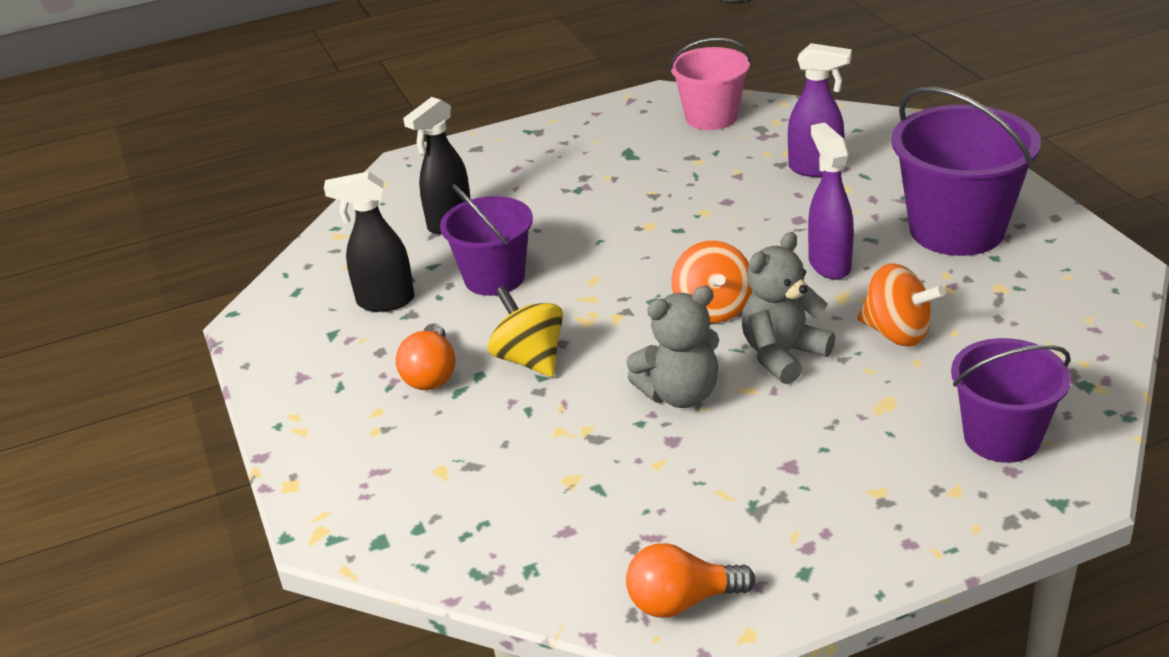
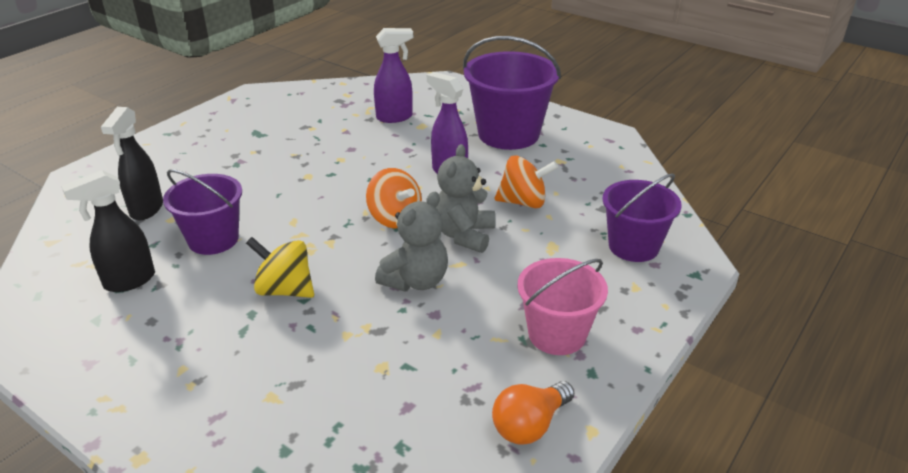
camera: 35 degrees left, 0 degrees up
orange light bulb [396,323,455,390] -> none
pink bucket [669,38,751,130] -> pink bucket moved to [517,258,608,355]

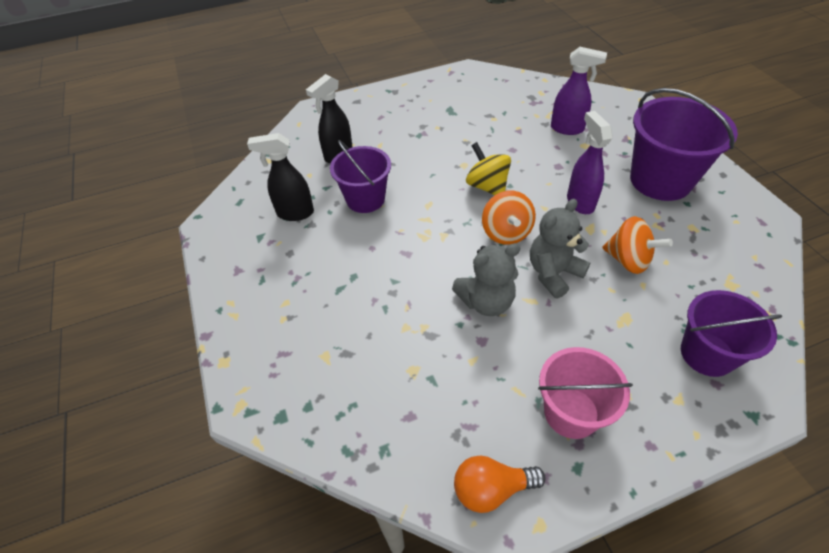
camera: 35 degrees right, 15 degrees up
yellow spinning top [246,237,314,298] -> yellow spinning top moved to [466,142,511,195]

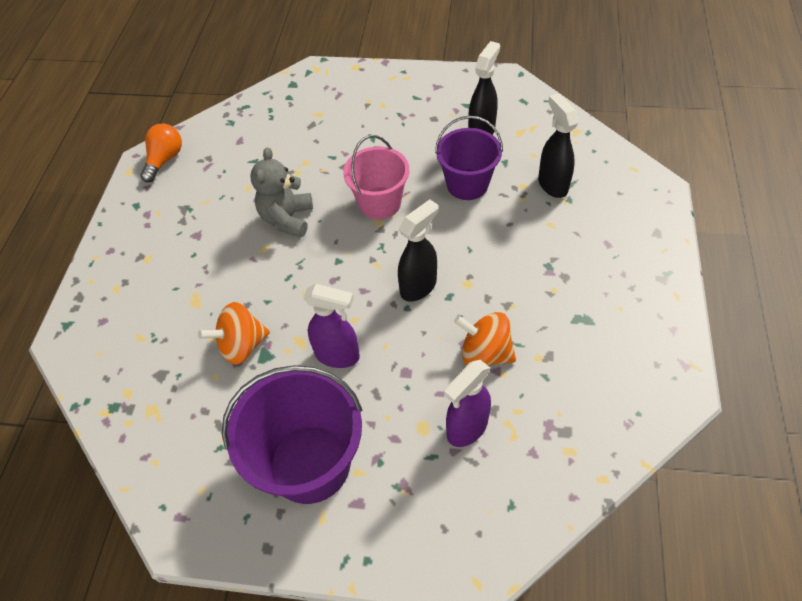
camera: 120 degrees right, 5 degrees up
yellow spinning top [466,142,511,195] -> black spray bottle [398,199,439,302]
orange spinning top [482,191,536,245] -> orange spinning top moved to [454,312,516,365]
grey teddy bear [530,199,590,298] -> none
pink bucket [538,347,633,439] -> pink bucket moved to [343,135,409,220]
purple bucket [681,290,782,377] -> none

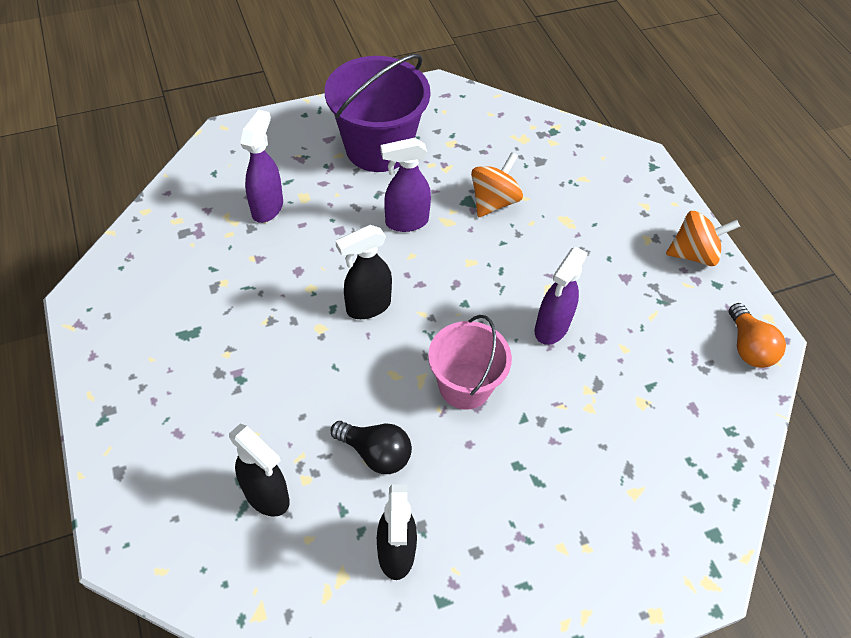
camera: 145 degrees right, 0 degrees up
grey teddy bear [250,147,313,237] -> purple spray bottle [535,247,588,345]
black spray bottle [398,199,439,302] -> black spray bottle turned 45 degrees clockwise [336,225,392,319]
purple bucket [435,116,503,200] -> black light bulb [331,421,412,474]
orange spinning top [454,312,516,365] -> orange spinning top moved to [666,211,740,266]

